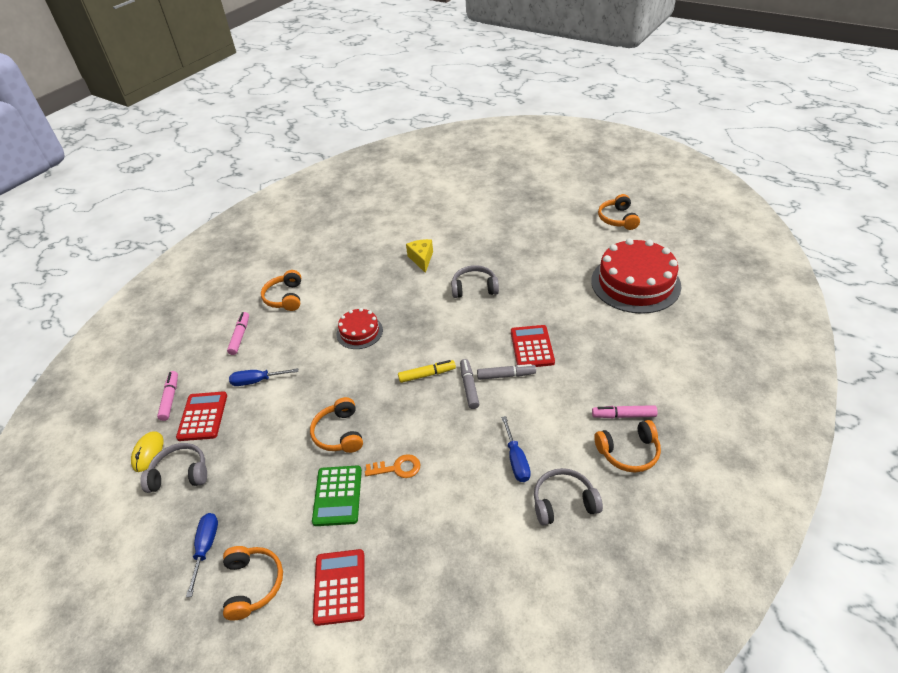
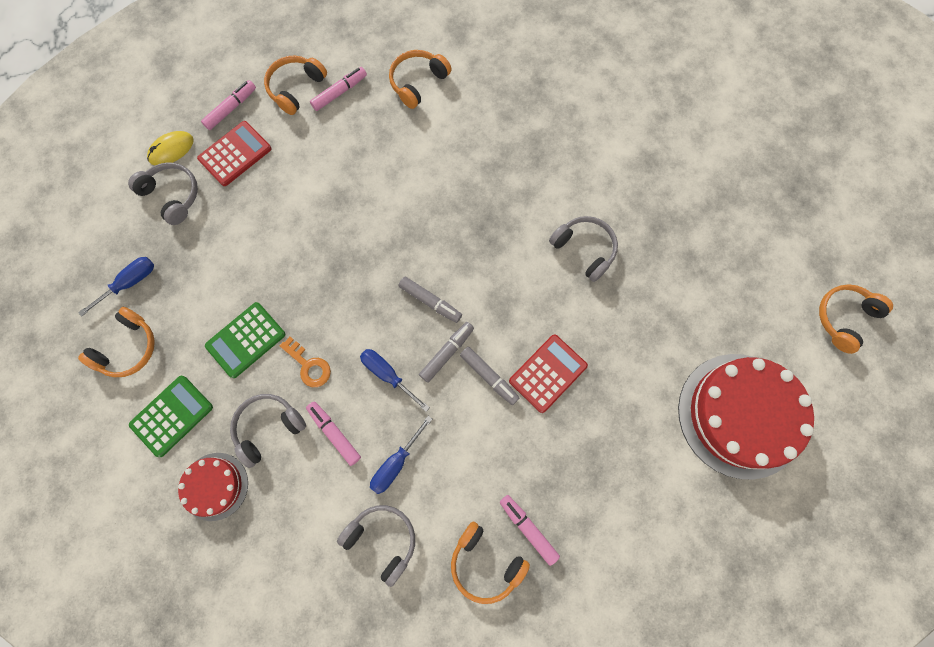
camera: 45 degrees right, 30 degrees up
blue screwdriver [229,368,298,386] -> blue screwdriver moved to [360,349,430,412]
orange headphones [310,397,363,453] -> orange headphones moved to [264,56,327,115]
red calculator [313,549,365,626] -> green calculator [129,376,213,457]
red cake [337,308,383,349] -> red cake moved to [178,453,248,521]
yellow marker [398,360,456,383] -> grey marker [398,277,462,323]
yellow cheese [406,239,433,273] -> none
none -> grey headphones [230,394,306,468]
none -> pink marker [306,401,361,466]

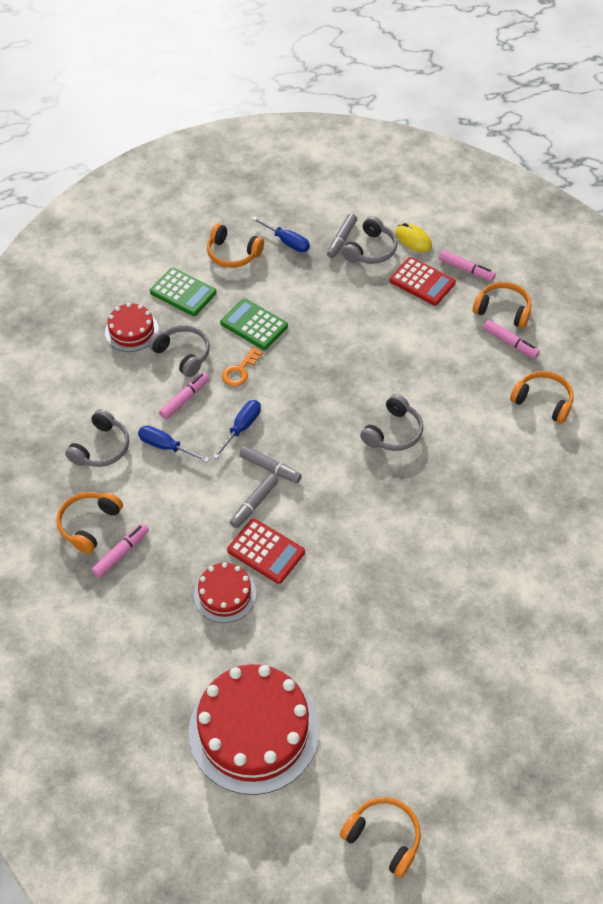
camera: 80 degrees right, 20 degrees down
grey marker [398,277,462,323] -> grey marker moved to [327,214,357,258]
grey headphones [549,216,618,282] -> grey headphones moved to [360,394,423,451]
none -> red cake [194,562,256,623]

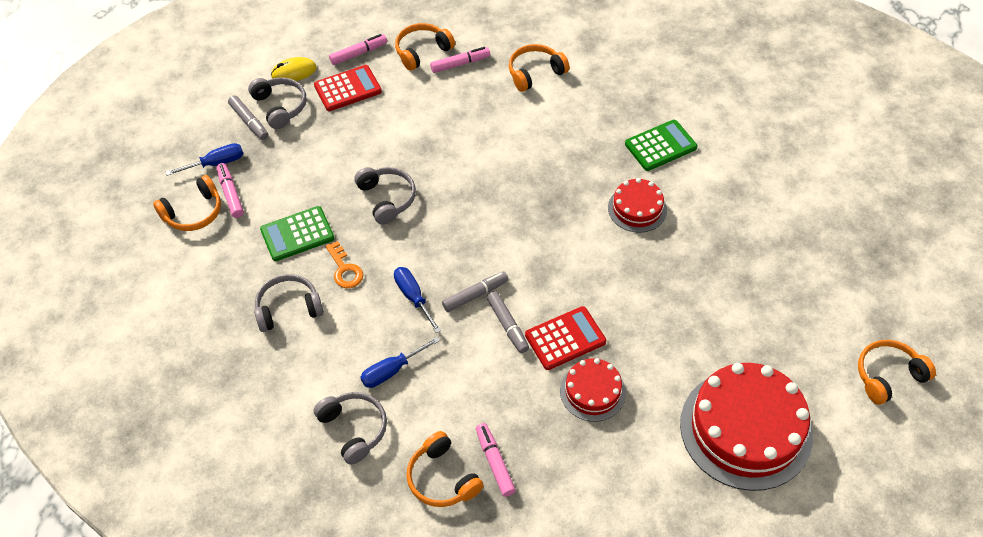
camera: 60 degrees left, 0 degrees up
red cake [105,303,159,352] -> red cake moved to [608,178,667,233]
green calculator [150,268,217,316] -> green calculator moved to [625,120,698,171]
pink marker [159,372,209,420] -> pink marker moved to [216,163,244,218]
grey headphones [360,394,423,451] -> grey headphones moved to [354,167,416,224]

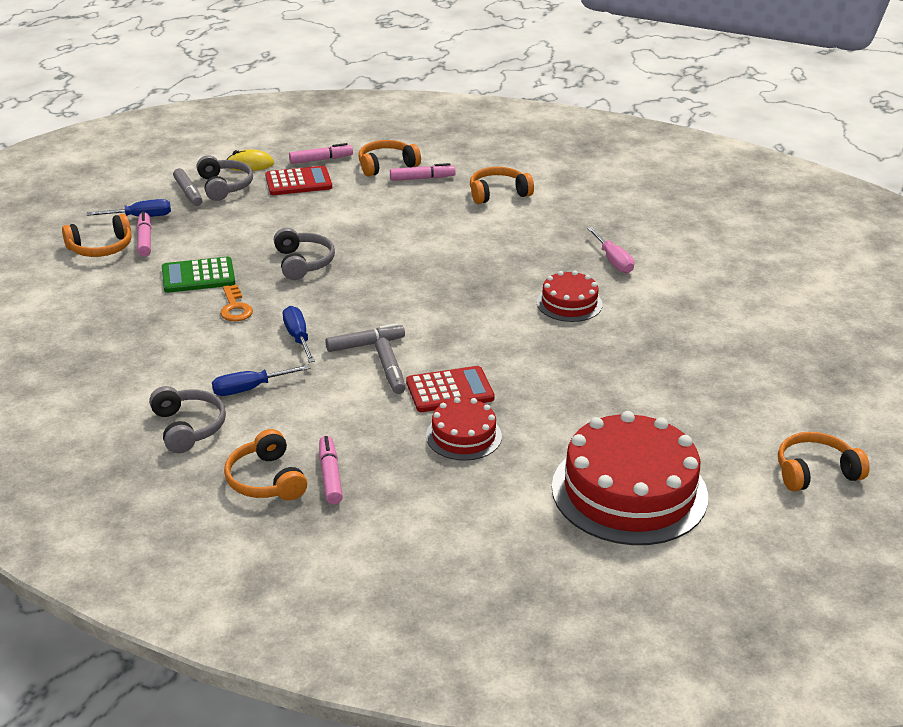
camera: 10 degrees right, 20 degrees down
grey headphones [254,274,324,332] -> none
green calculator [625,120,698,171] -> pink screwdriver [587,227,634,273]

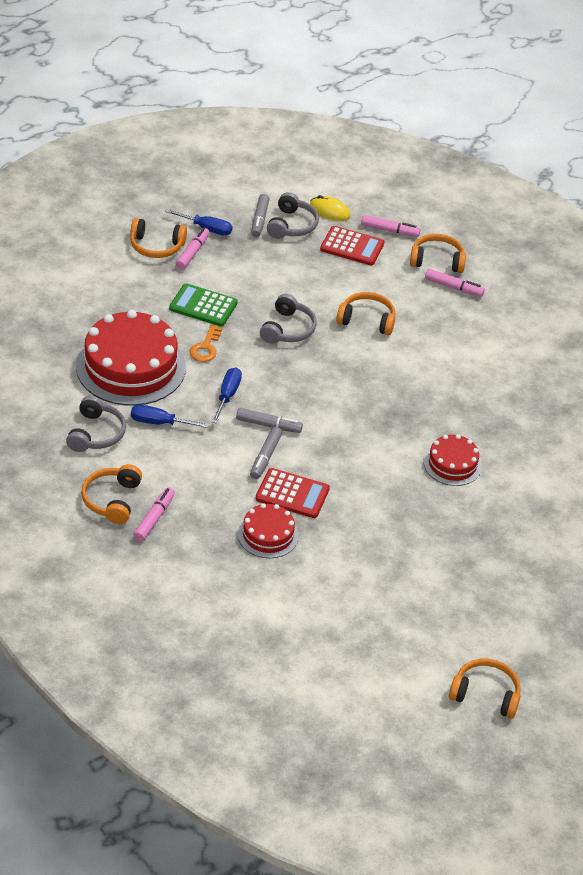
camera: 30 degrees right, 10 degrees up
orange headphones [470,167,534,204] -> orange headphones moved to [336,292,395,335]
red cake [552,411,708,545] -> red cake moved to [76,310,186,406]
pink screwdriver [587,227,634,273] -> none

